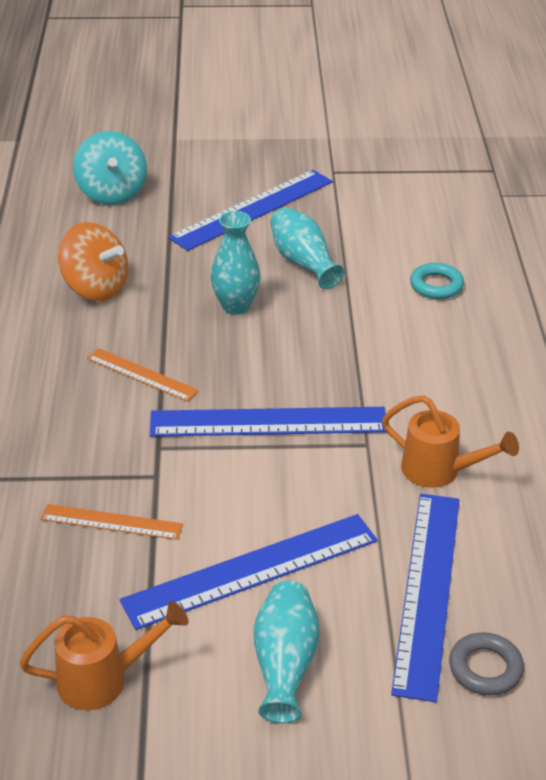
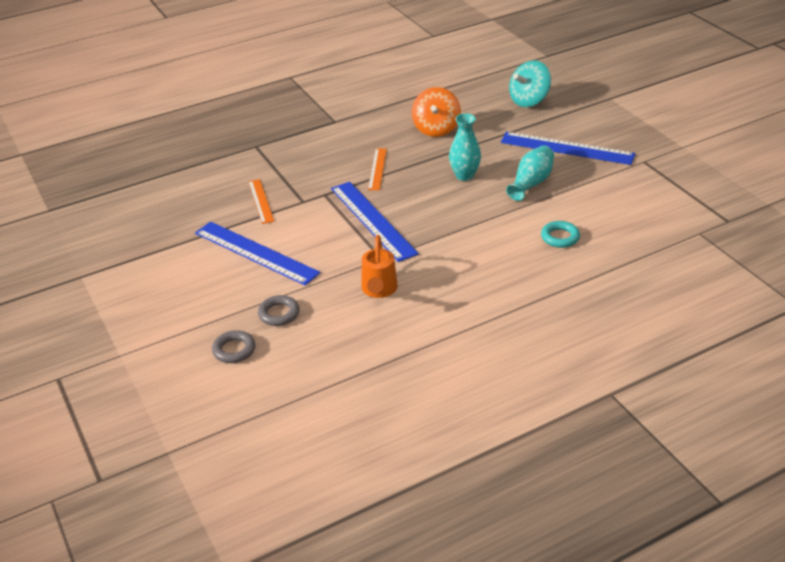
camera: 65 degrees right, 0 degrees up
orange watering can [19,601,188,710] -> none
turquoise vase [253,581,320,723] -> none
blue ruler [391,494,459,702] -> grey ring [258,295,299,326]

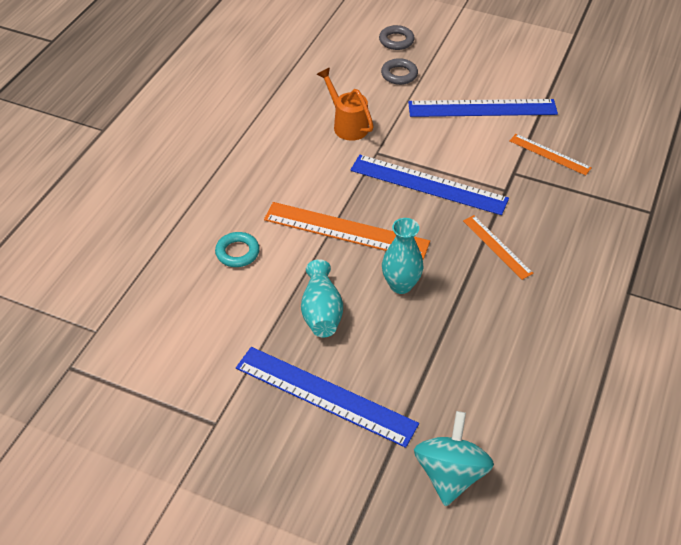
camera: 140 degrees right, 10 degrees up
orange spinning top [412,87,461,137] -> none
blue ruler [501,132,635,165] -> blue ruler turned 45 degrees clockwise [236,347,419,448]
none -> orange ruler [264,202,430,260]

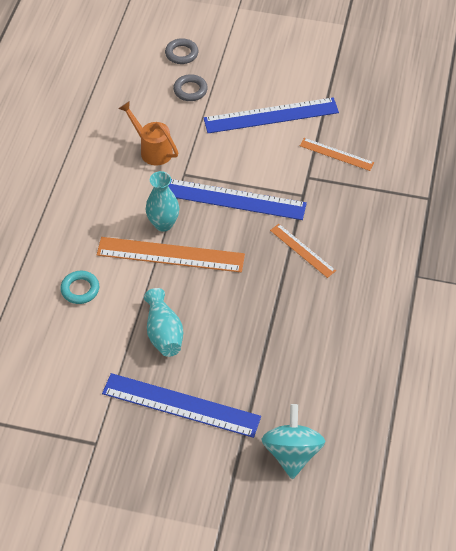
camera: 10 degrees left, 5 degrees up
turquoise vase [382,218,423,294] -> turquoise vase moved to [146,171,180,232]

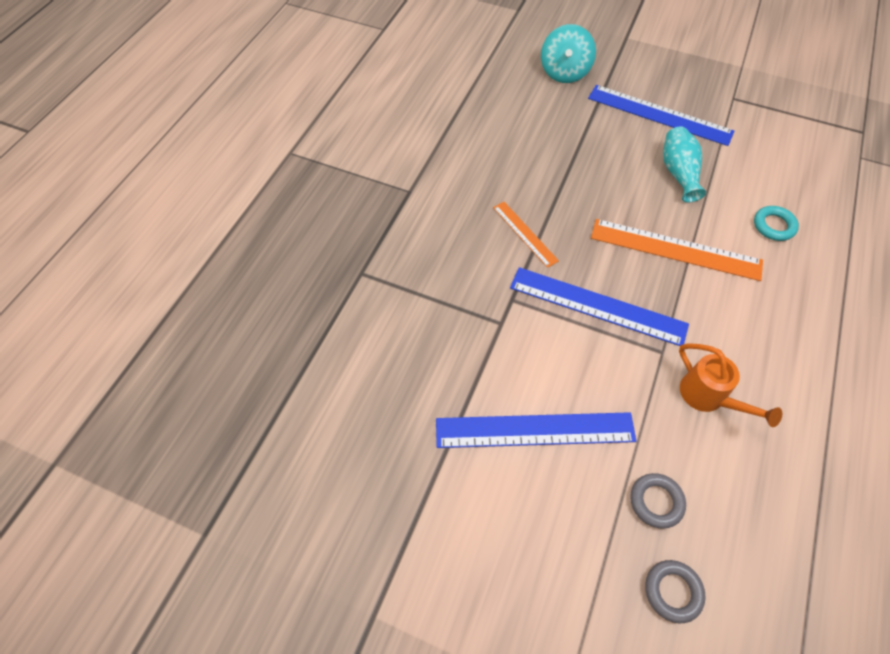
camera: 170 degrees left, 5 degrees up
turquoise vase [146,171,180,232] -> none
orange ruler [300,138,374,171] -> none

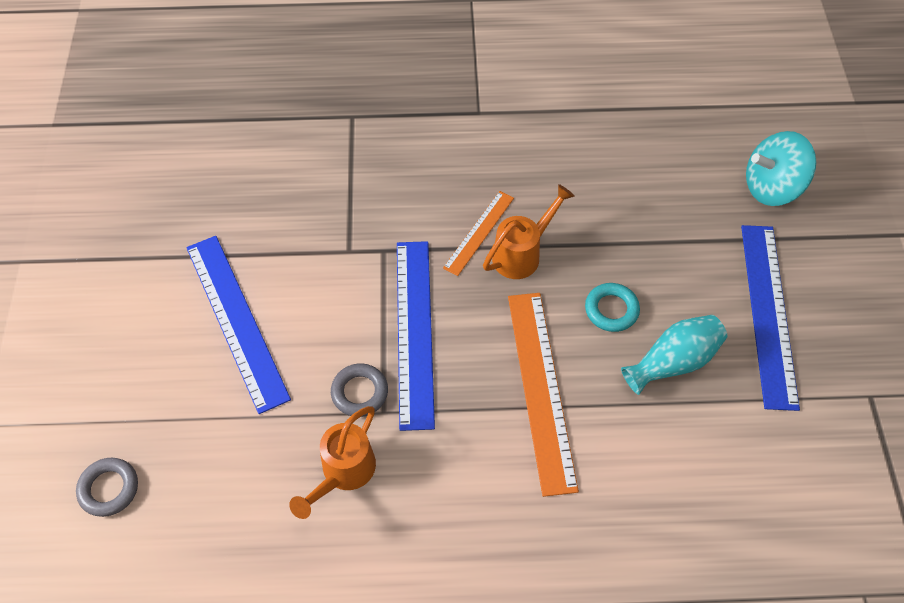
camera: 65 degrees right, 0 degrees up
grey ring [630,473,686,529] -> grey ring moved to [331,364,388,417]
turquoise ring [754,206,799,241] -> turquoise ring moved to [585,283,640,332]
none -> orange watering can [483,184,575,279]

